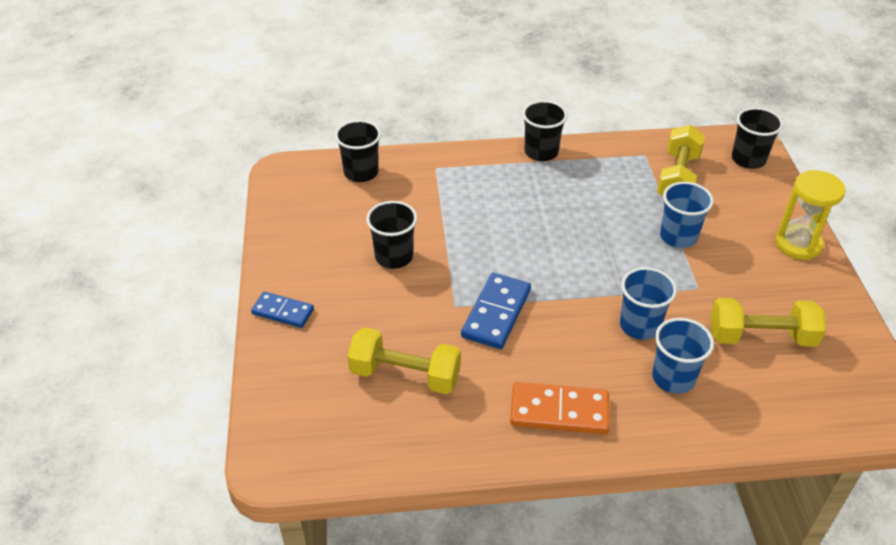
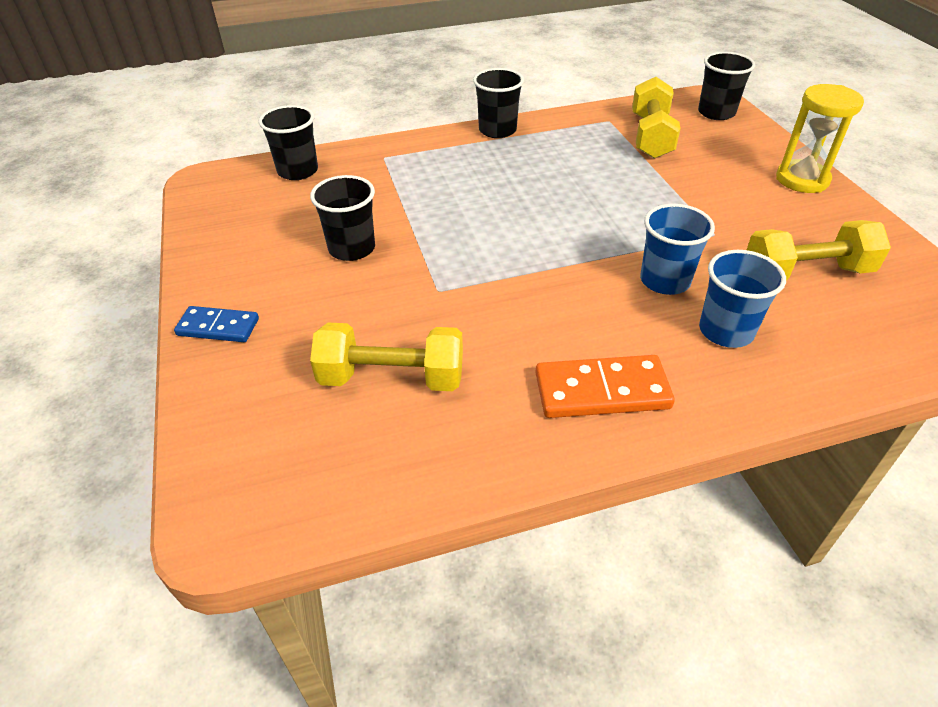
camera: 10 degrees left, 0 degrees up
blue domino [461,273,531,349] -> none
blue cup [660,182,714,248] -> none

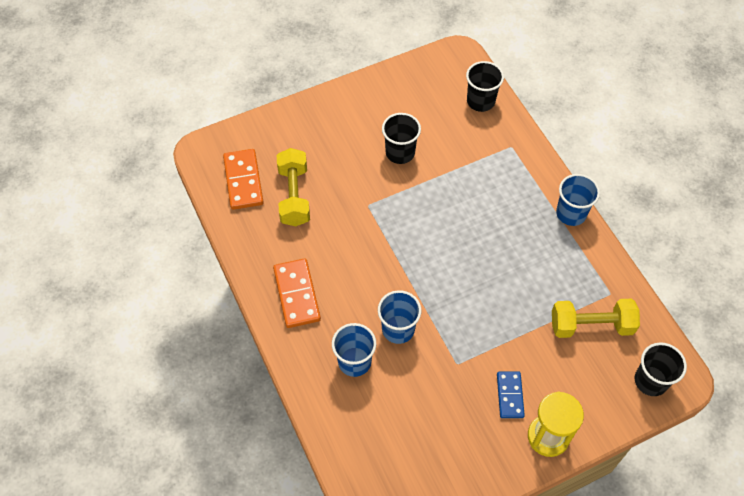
camera: 80 degrees right, 15 degrees up
blue domino [174,306,259,342] -> blue domino moved to [497,371,525,418]
black cup [473,68,524,138] -> blue cup [556,174,600,226]
yellow dumbbell [747,220,891,281] -> none
none -> orange domino [223,149,264,210]

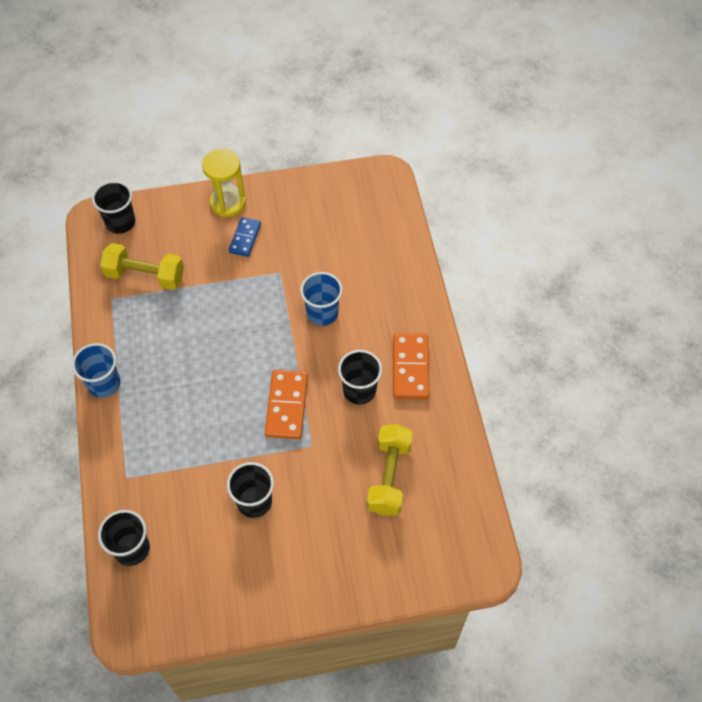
camera: 165 degrees left, 0 degrees up
orange domino [223,149,264,210] -> orange domino moved to [265,370,308,439]
blue cup [332,323,376,377] -> none
none -> black cup [338,350,382,405]

